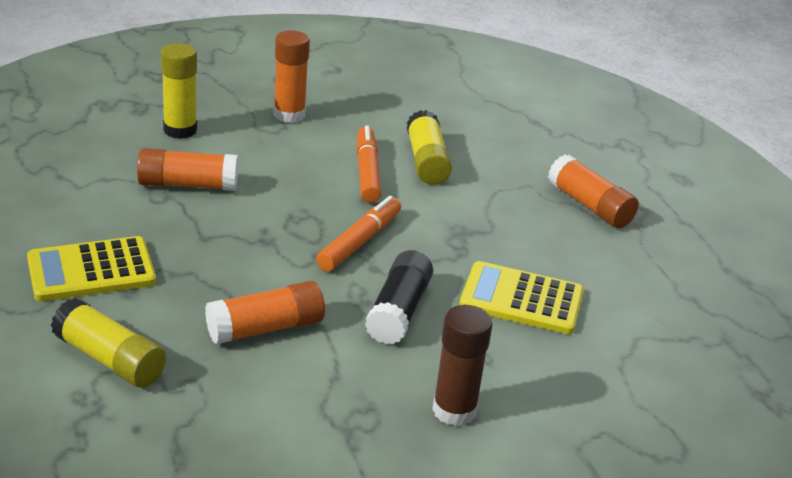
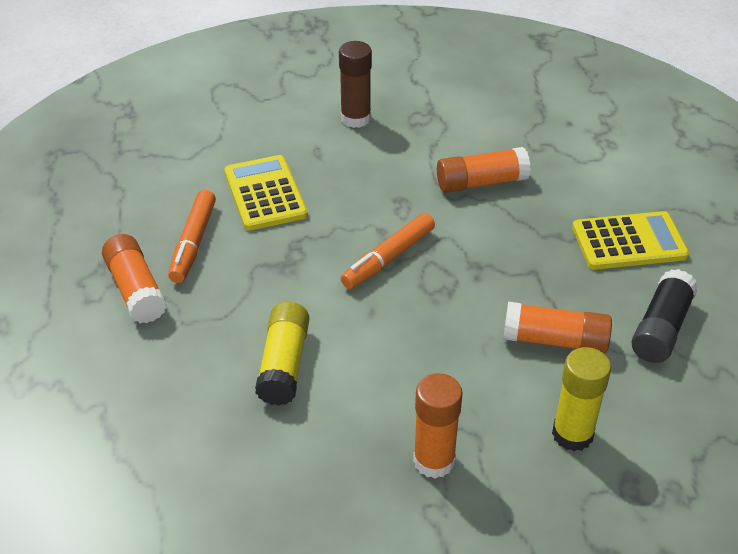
camera: 165 degrees left, 10 degrees up
yellow glue stick [51,298,166,388] -> none
orange marker [356,125,381,203] -> orange marker moved to [168,190,216,283]
black glue stick [365,250,433,344] -> black glue stick moved to [631,269,698,363]
yellow calculator [459,261,584,334] -> yellow calculator turned 135 degrees counterclockwise [224,155,308,230]

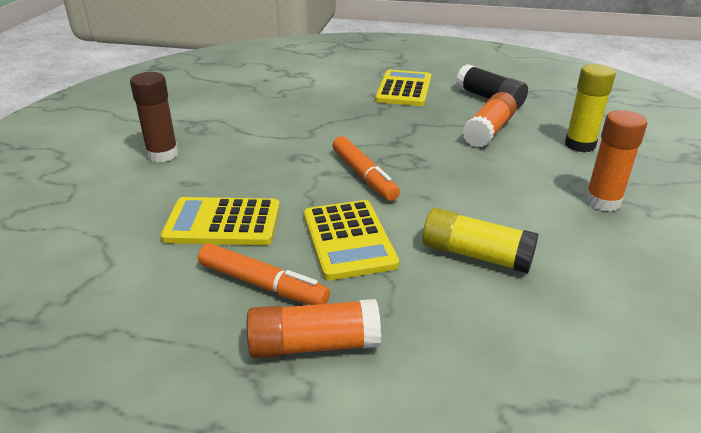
camera: 70 degrees left, 10 degrees down
orange glue stick [437,147,531,193] -> none
none -> yellow calculator [304,200,399,280]

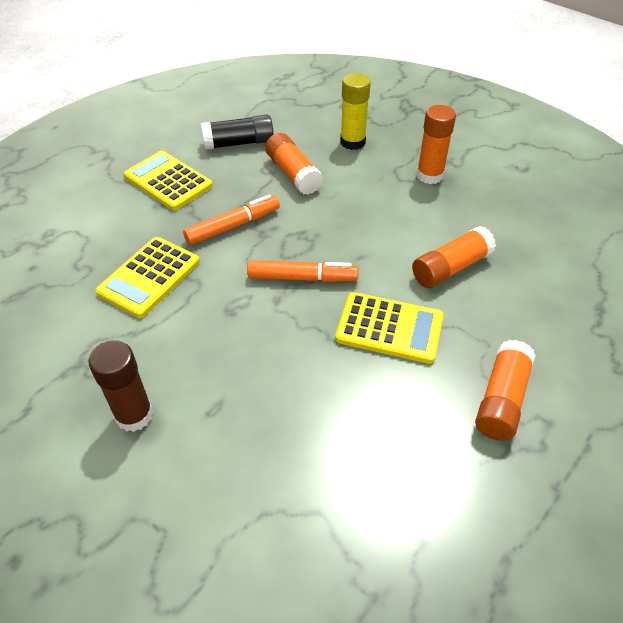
camera: 60 degrees left, 15 degrees up
yellow calculator [160,197,280,245] -> yellow calculator moved to [95,237,200,318]
orange marker [198,243,330,305] -> orange marker moved to [183,194,280,245]
yellow glue stick [422,208,538,274] -> orange glue stick [412,226,496,288]

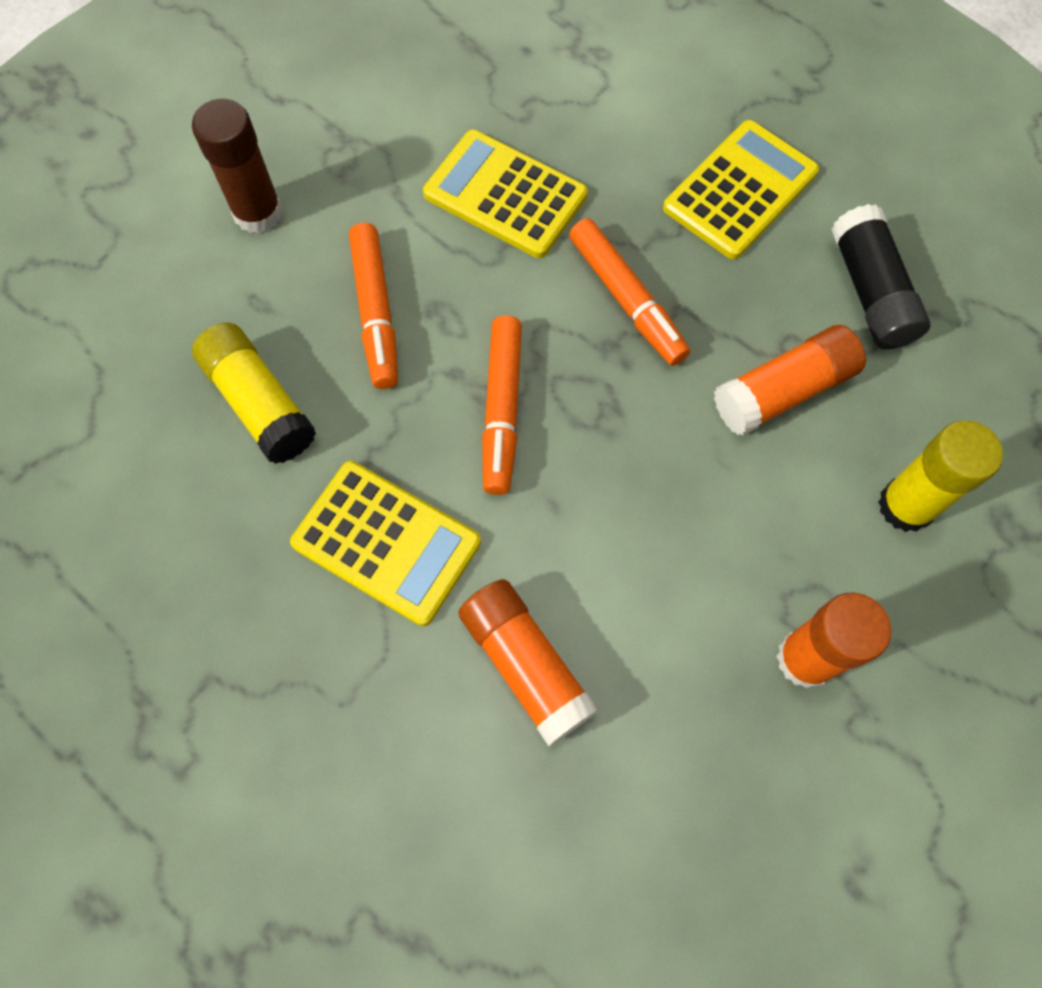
camera: 90 degrees right, 20 degrees up
yellow calculator [335,292,444,364] -> yellow calculator turned 75 degrees counterclockwise [290,461,481,626]
orange glue stick [475,340,535,441] -> none
none -> yellow glue stick [192,323,316,464]
none -> orange marker [349,223,398,389]

